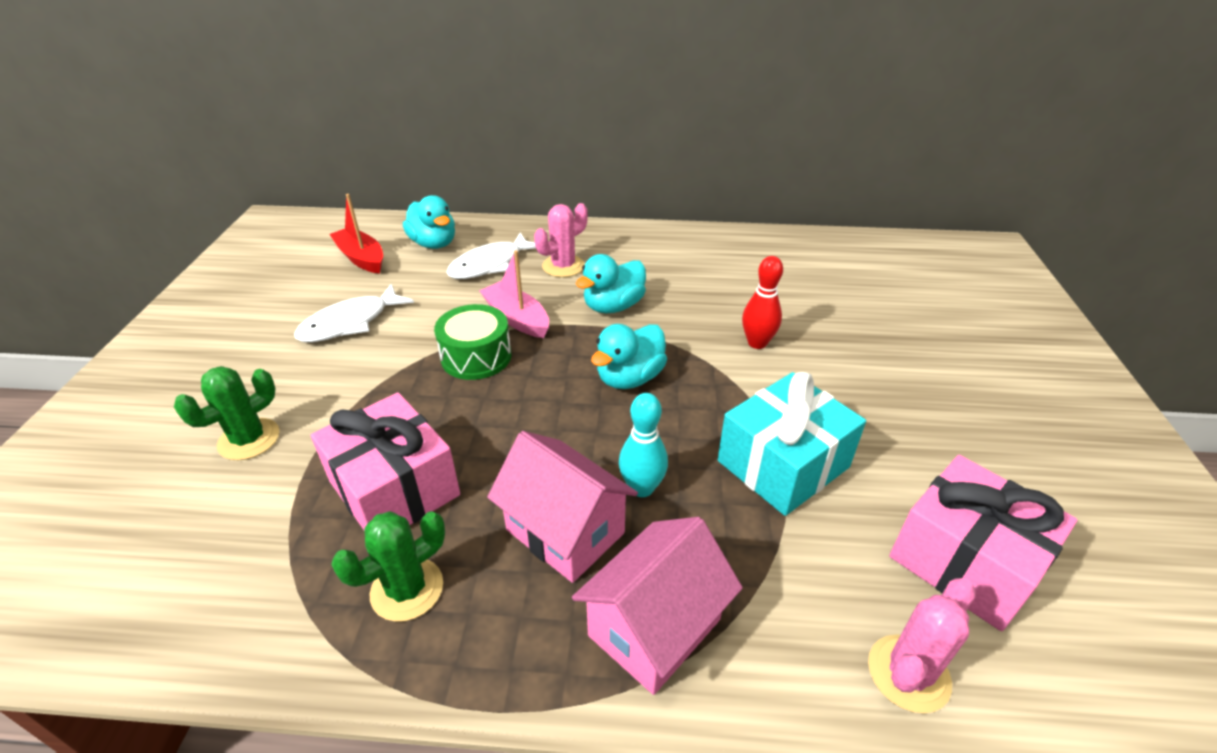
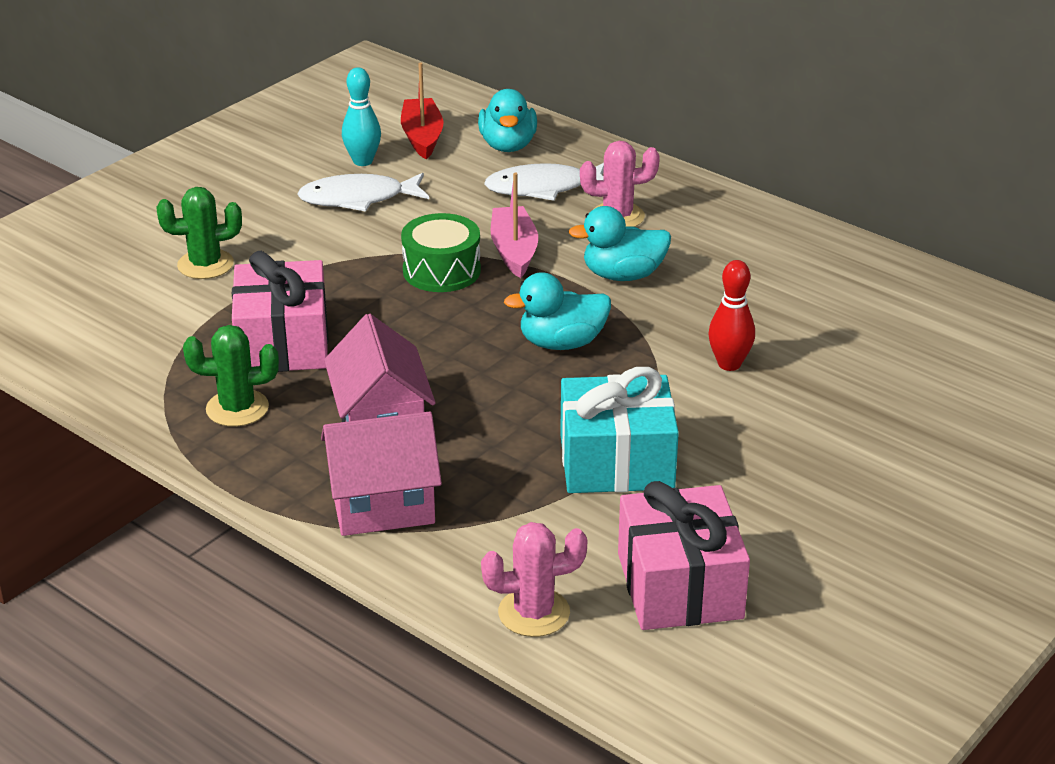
camera: 35 degrees right, 5 degrees down
turquoise bowling pin [619,393,668,497] -> turquoise bowling pin moved to [342,67,381,166]

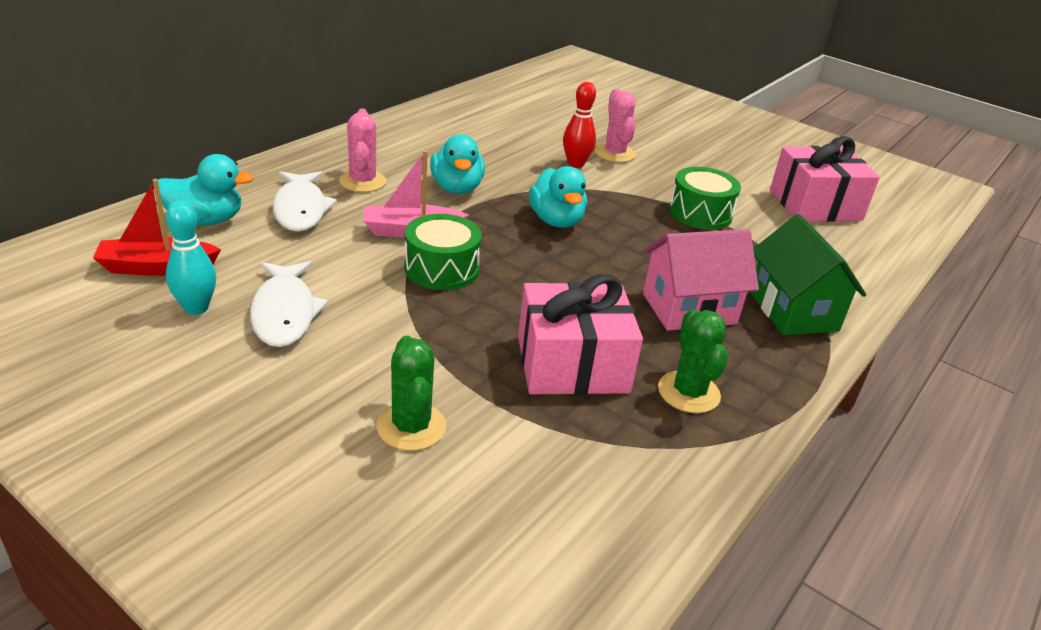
camera: 95 degrees left, 0 degrees up
pink house [321,411,442,536] -> green house [750,214,866,335]
pink cactus [481,522,587,637] -> pink cactus moved to [595,89,636,163]
turquoise gift [560,367,679,493] -> green drum [669,167,741,230]

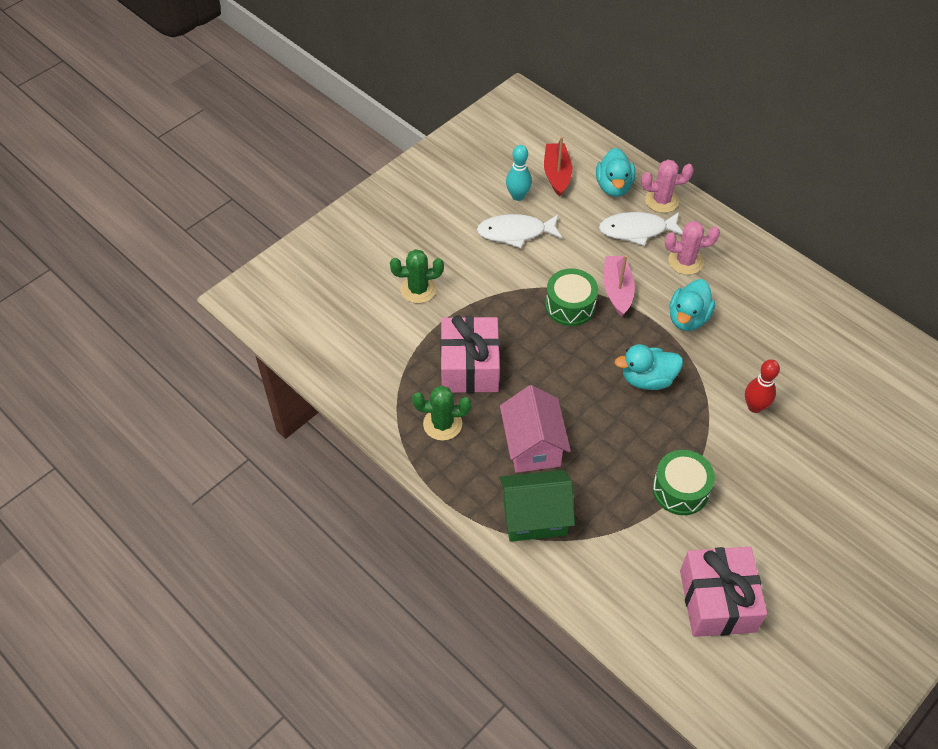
camera: 100 degrees right, 20 degrees up
turquoise duck [430,134,485,194] -> turquoise duck turned 60 degrees counterclockwise [669,279,715,331]
pink cactus [595,89,636,163] -> pink cactus moved to [641,160,694,213]

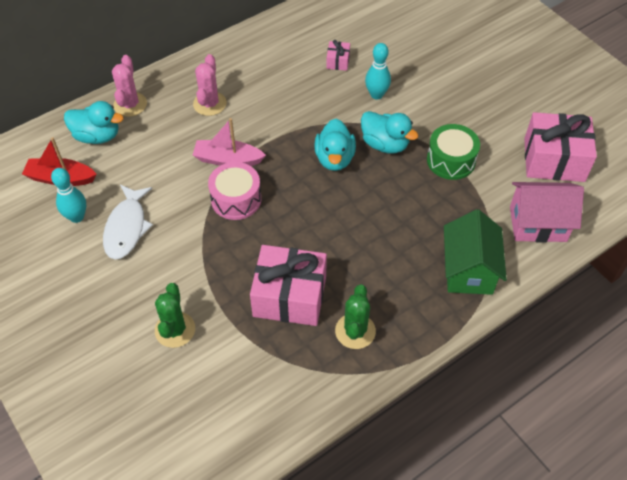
camera: 80 degrees left, 0 degrees up
pink house [500,385,571,473] -> pink house moved to [510,182,584,243]
green drum [545,269,598,326] -> pink drum [208,162,261,220]
white fish [599,212,683,246] -> none
turquoise duck [669,279,715,331] -> turquoise duck moved to [361,111,419,154]
red bowling pin [745,359,780,413] -> turquoise bowling pin [365,43,391,99]
none -> pink gift [326,40,350,71]

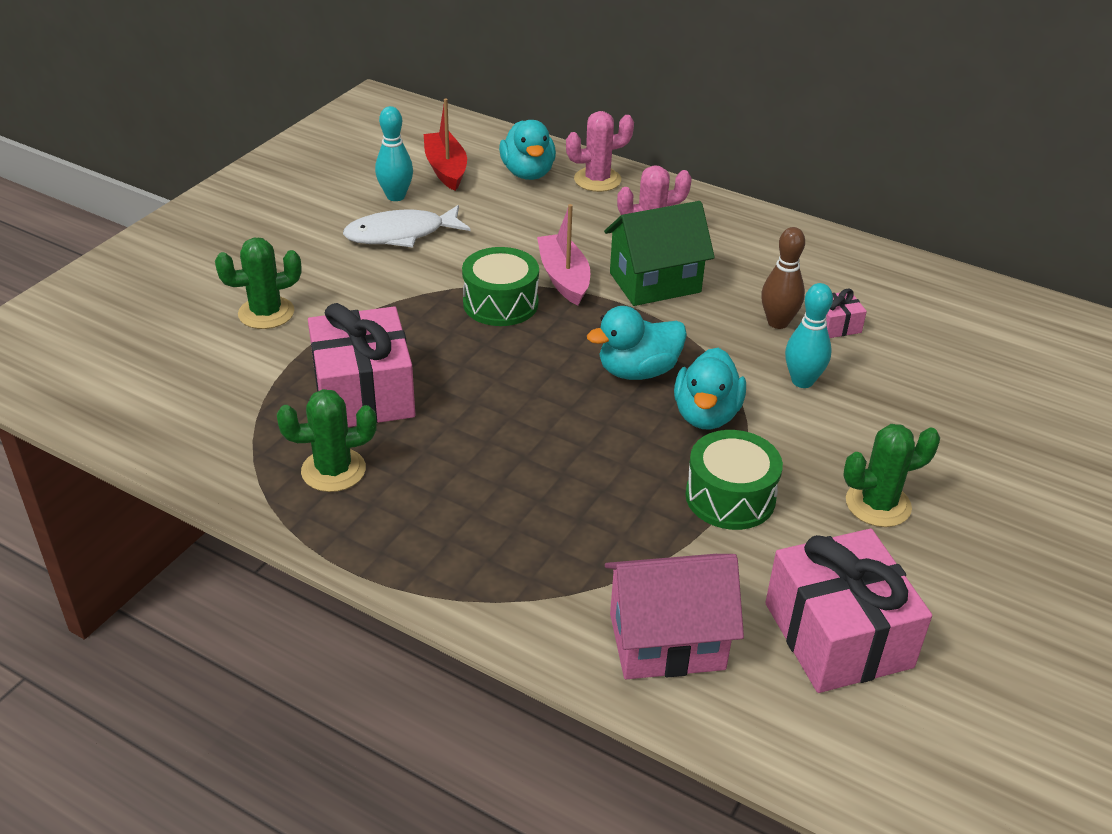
camera: 65 degrees right, 15 degrees down
pink drum [208,162,261,220] -> green drum [462,247,539,326]
green house [444,209,507,295] -> green house moved to [604,201,715,306]
pink house [510,182,584,243] -> pink house turned 75 degrees counterclockwise [605,554,744,679]
none -> brown bowling pin [761,227,805,329]
none -> green cactus [843,424,940,527]

